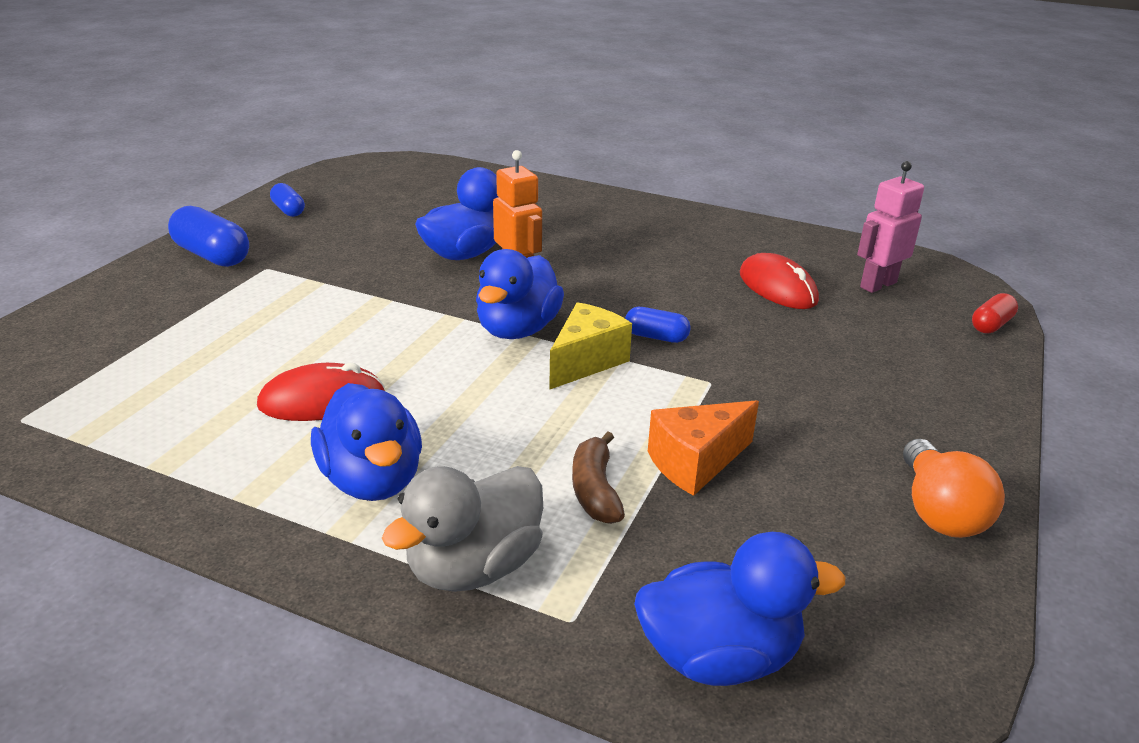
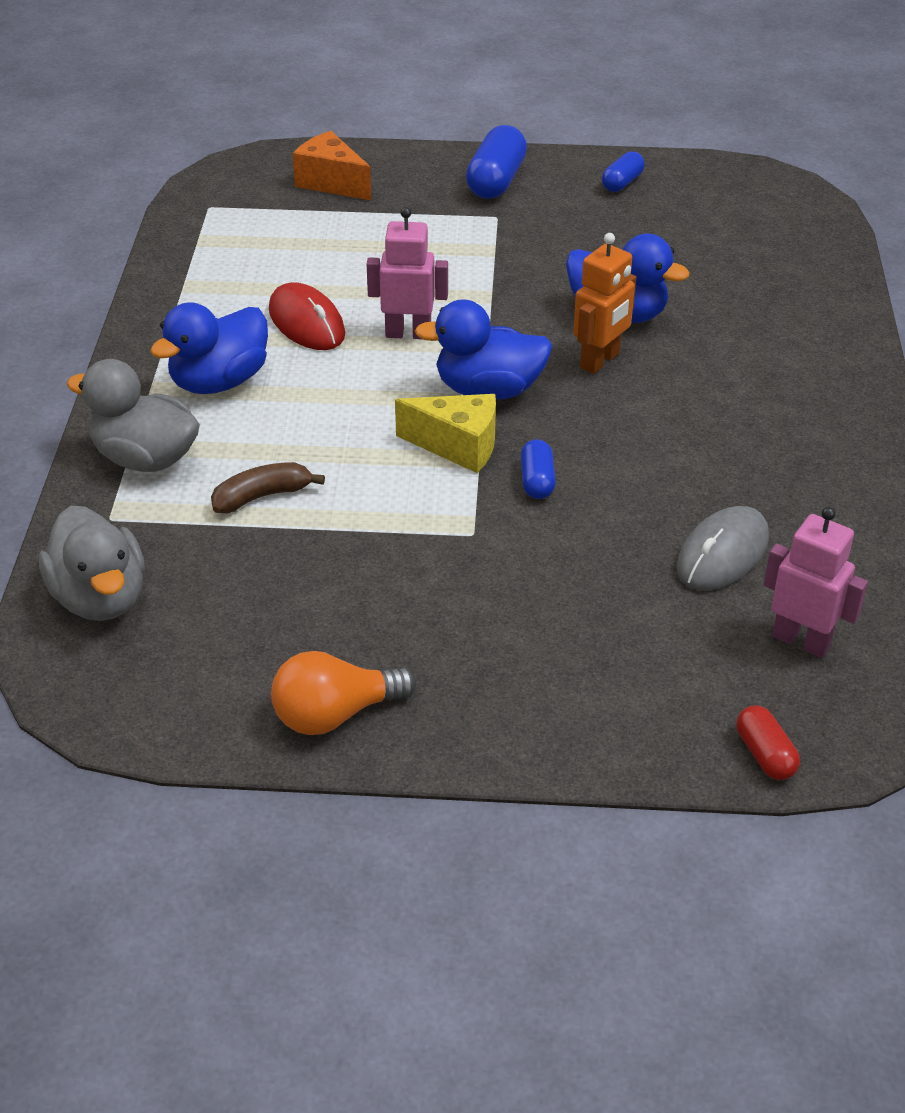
camera: 70 degrees right, 10 degrees up
blue duck [634,532,845,686] -> grey duck [39,506,145,621]
orange cheese [648,400,759,496] -> orange cheese moved to [293,131,372,201]
red mouse [740,253,819,309] -> grey mouse [676,506,769,590]
red capsule [972,293,1018,334] -> red capsule turned 45 degrees clockwise [736,705,800,780]
none -> pink robot [367,207,448,339]

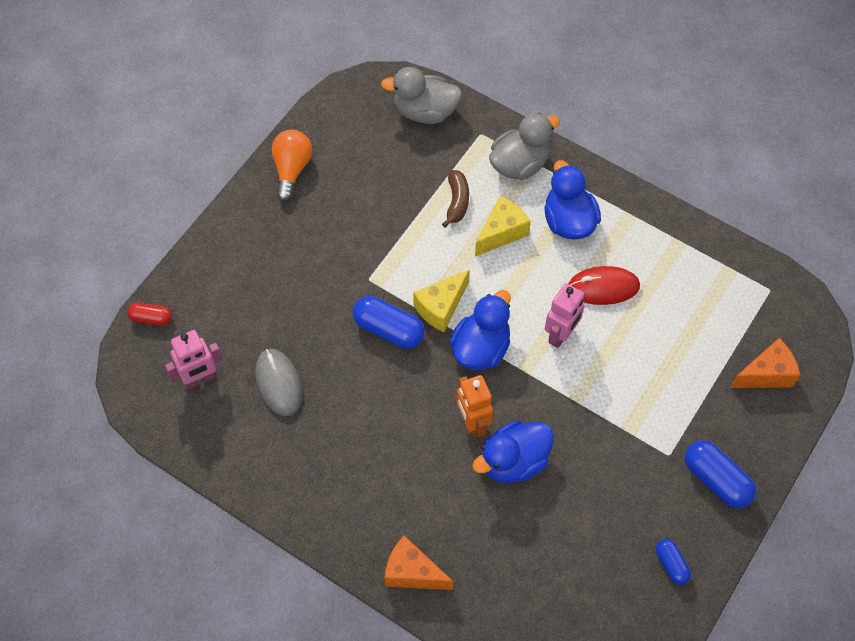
camera: 120 degrees right, 20 degrees up
blue capsule [520,439,556,499] -> blue capsule [353,296,425,349], size x1.72
none -> orange cheese [384,536,454,590]
none -> yellow cheese [475,196,531,257]

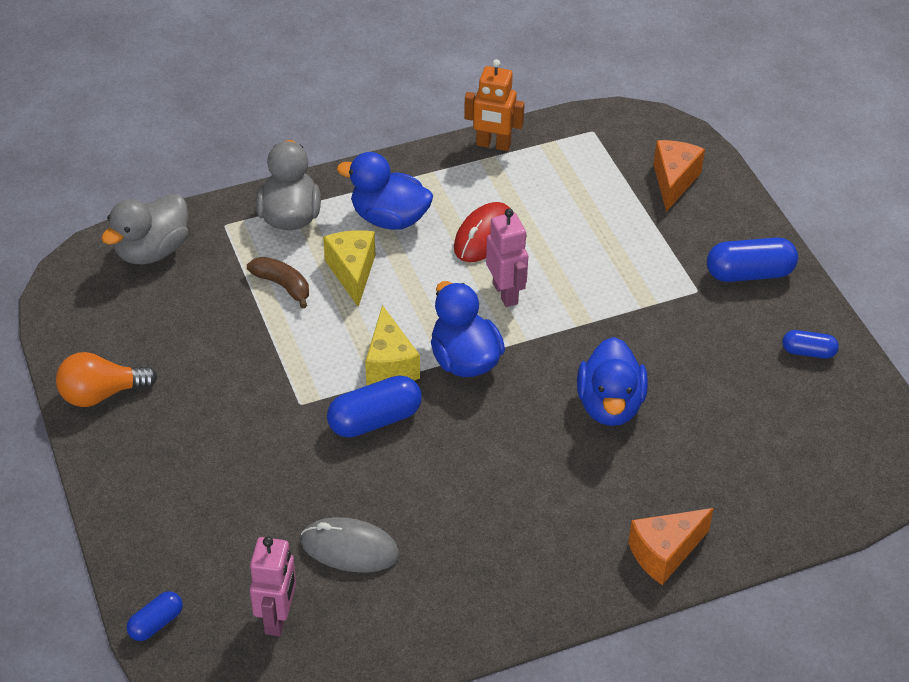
camera: 55 degrees left, 15 degrees down
red capsule [127,303,172,326] -> blue capsule [126,591,183,641]
orange light bulb [272,130,312,202] -> orange light bulb turned 60 degrees counterclockwise [56,352,157,407]
orange robot [457,375,493,438] -> orange robot moved to [464,59,525,151]

